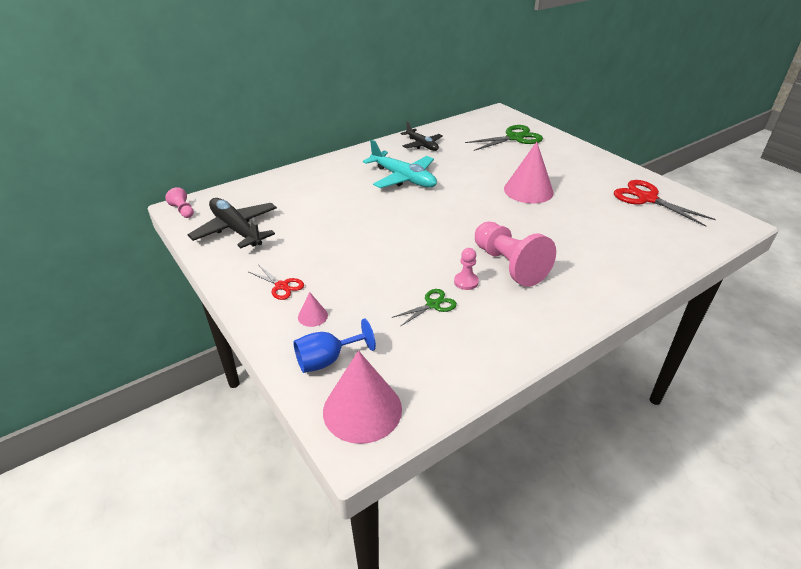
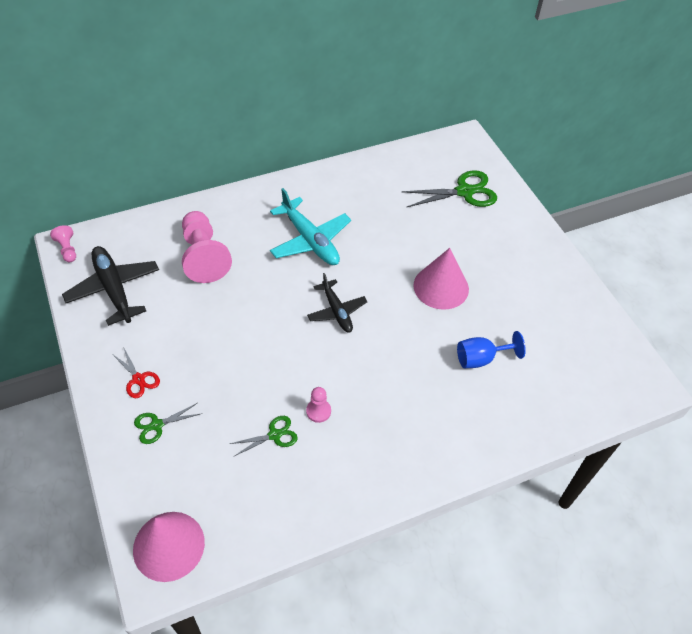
camera: 10 degrees right, 15 degrees up
blue goblet [293,318,376,373] -> blue goblet moved to [457,331,526,368]
pink cone [298,292,328,327] -> green scissors [134,403,200,444]
black plane [401,121,443,151] -> black plane moved to [307,273,367,333]
pink pawn [475,222,556,287] -> pink pawn moved to [182,211,232,283]
red scissors [614,180,716,227] -> none

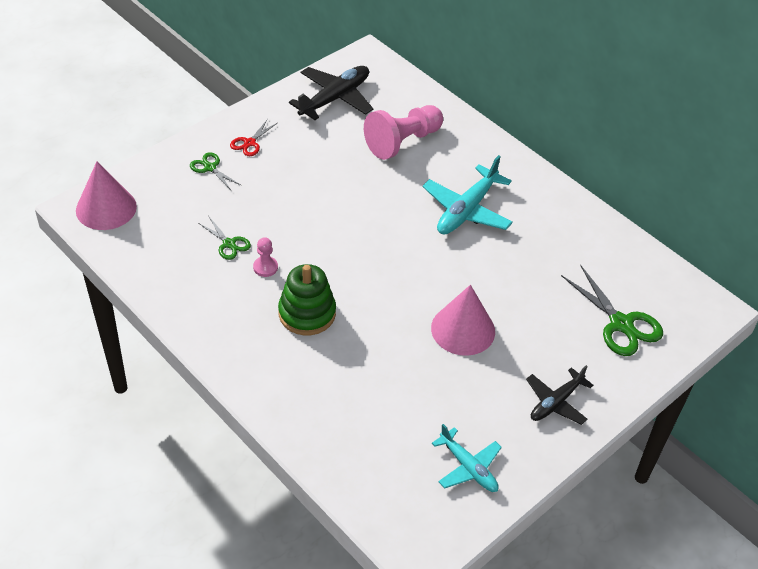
camera: 70 degrees right, 5 degrees down
pink pawn [50,225,76,262] -> none
black plane [307,273,367,333] -> black plane moved to [526,365,593,425]
blue goblet [457,331,526,368] -> none
none -> green stacking toy [278,264,336,335]
none -> turquoise plane [432,424,502,492]

